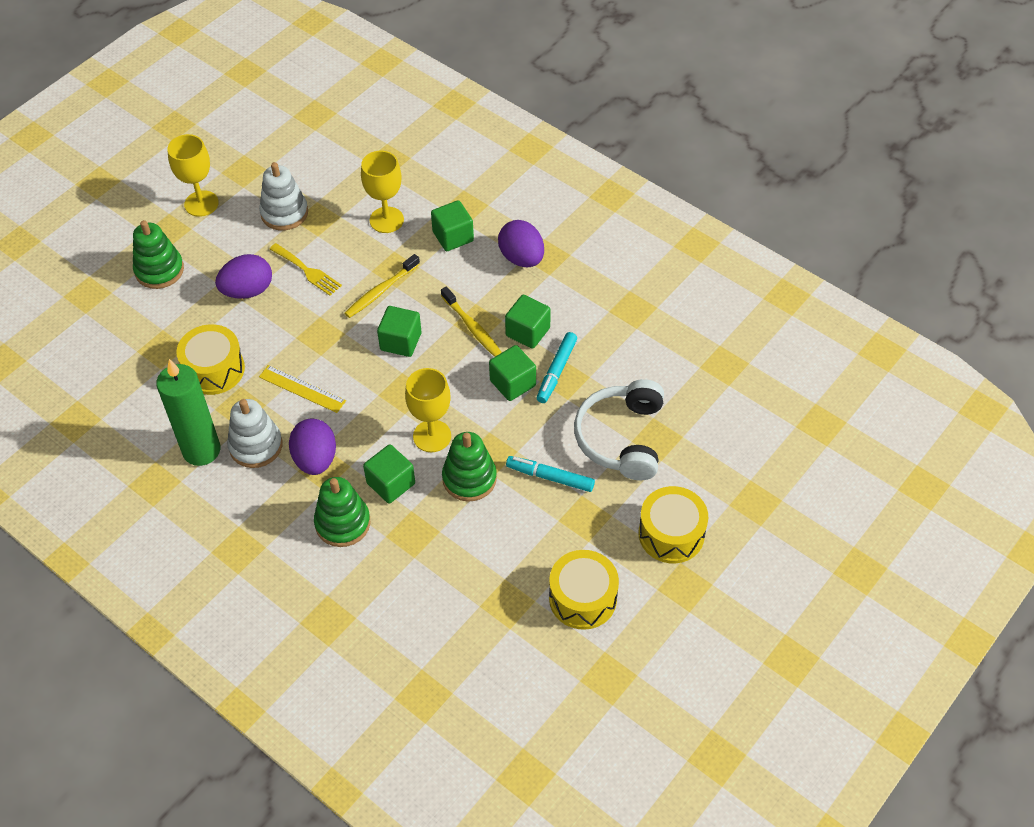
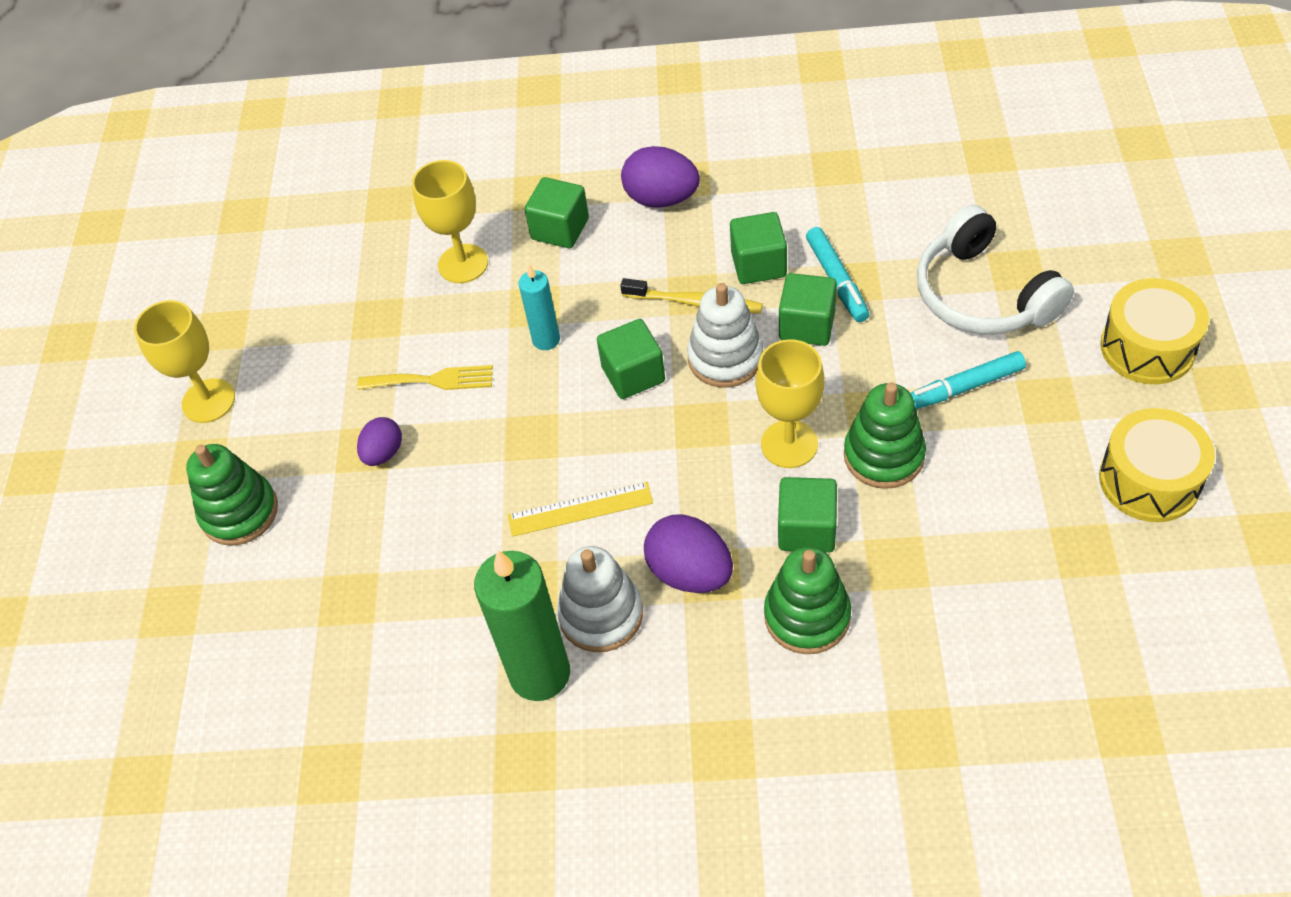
camera: 35 degrees left, 0 degrees up
yellow drum [176,324,245,395] -> none
purple egg [215,254,272,299] -> purple egg [357,417,402,466], size x0.61
white stacking toy [259,162,308,230] -> white stacking toy moved to [687,283,763,388]
yellow toothbrush [344,254,420,318] -> turquoise candle [518,264,560,350]

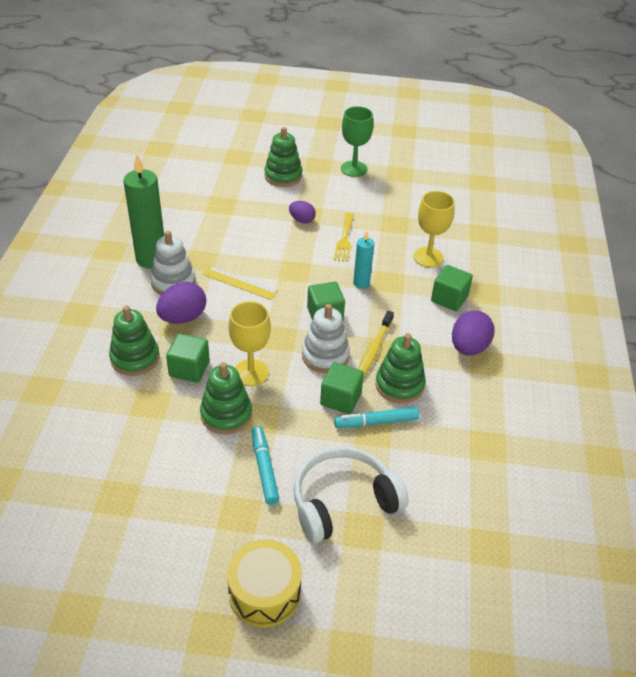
camera: 90 degrees right, 10 degrees down
yellow goblet [134,300,235,423] -> green goblet [341,106,374,177]
yellow ruler [508,482,653,537] -> yellow ruler turned 60 degrees counterclockwise [203,266,278,300]
green cube [730,212,787,284] -> green stacking toy [376,333,426,404]
yellow drum [1099,408,1215,522] -> none

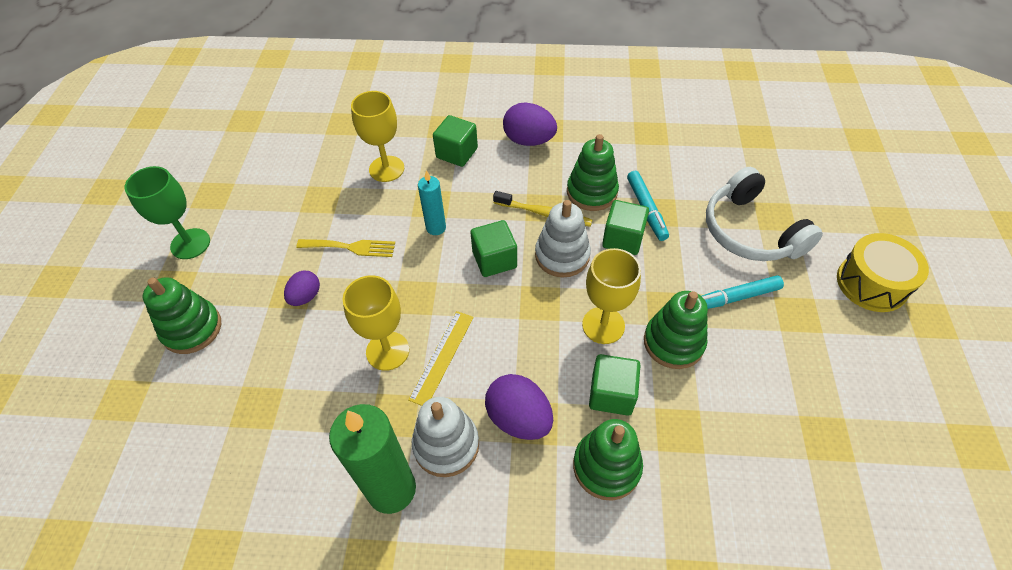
camera: 90 degrees left, 10 degrees up
none -> yellow goblet [343,275,409,371]

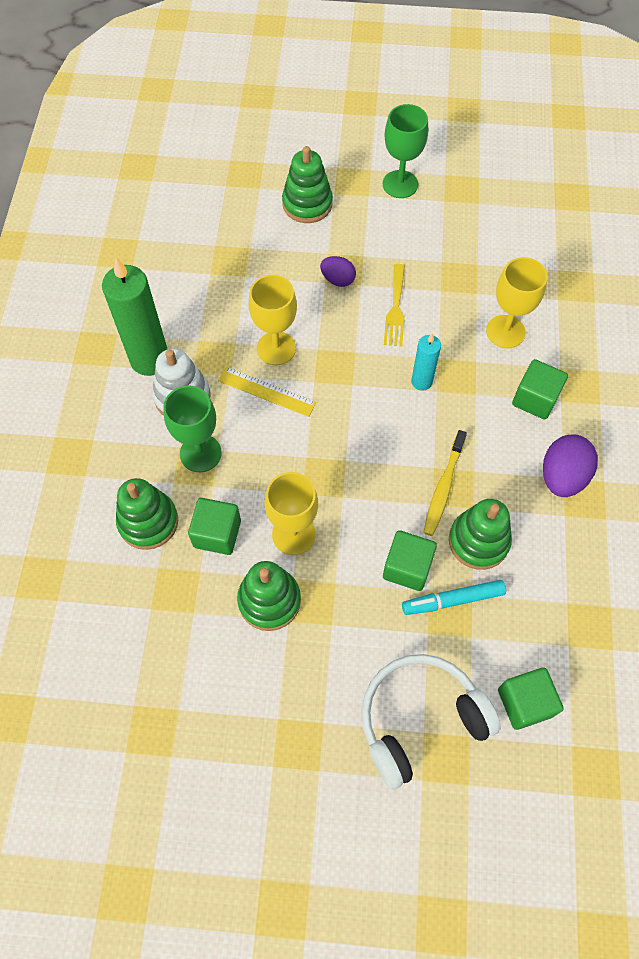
camera: 90 degrees right, 10 degrees up
green cube [470,220,517,277] -> green cube moved to [498,668,564,730]
purple egg [485,374,553,440] -> green goblet [163,386,222,472]
white stacking toy [535,200,591,277] -> none
turquoise marker [702,275,784,309] -> none
yellow drum [837,233,929,312] -> none

